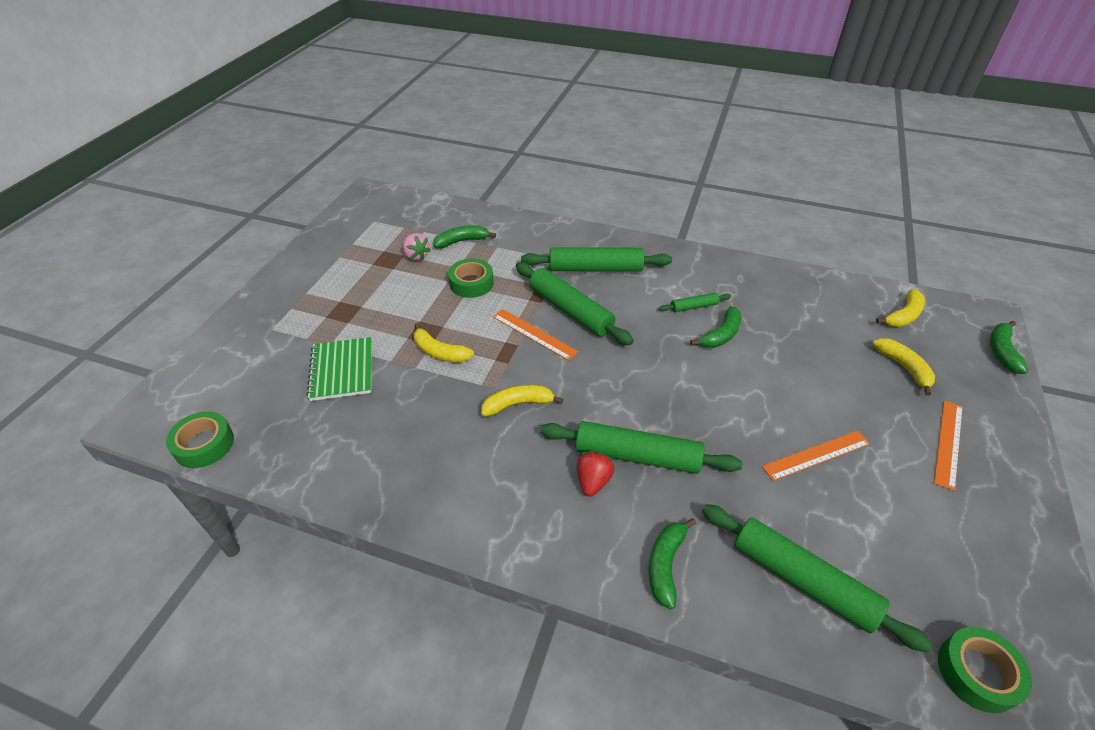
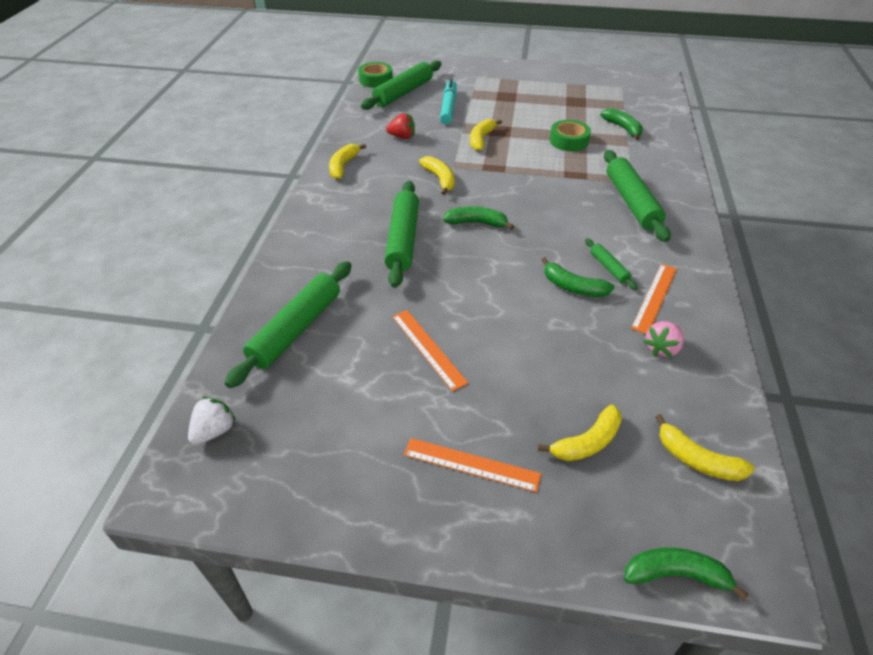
camera: 80 degrees right, 0 degrees up
green notebook [306,337,372,401] -> turquoise marker [440,78,457,125]
pink strawberry [403,233,431,261] -> pink strawberry moved to [643,321,684,357]
orange ruler [493,309,578,361] -> orange ruler moved to [631,264,677,334]
green rolling pin [516,262,634,345] -> green rolling pin moved to [361,60,441,110]
red strawberry [577,451,615,497] -> red strawberry moved to [386,113,415,139]
green banana [649,518,696,609] -> green banana moved to [443,206,514,230]
green tape [938,627,1032,713] -> white strawberry [188,397,236,445]
none -> yellow banana [329,144,366,179]

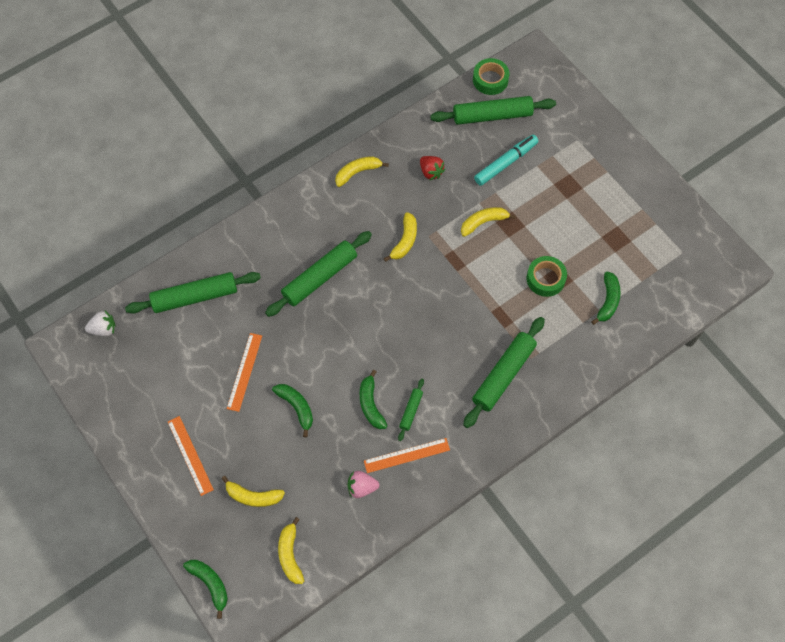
camera: 45 degrees right, 20 degrees up
green banana [443,206,514,230] -> green banana moved to [272,384,313,437]

